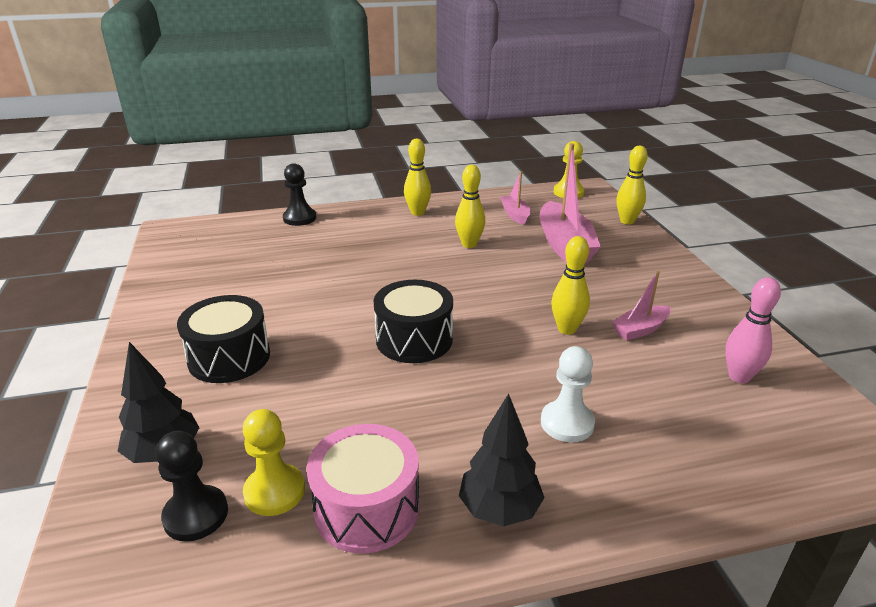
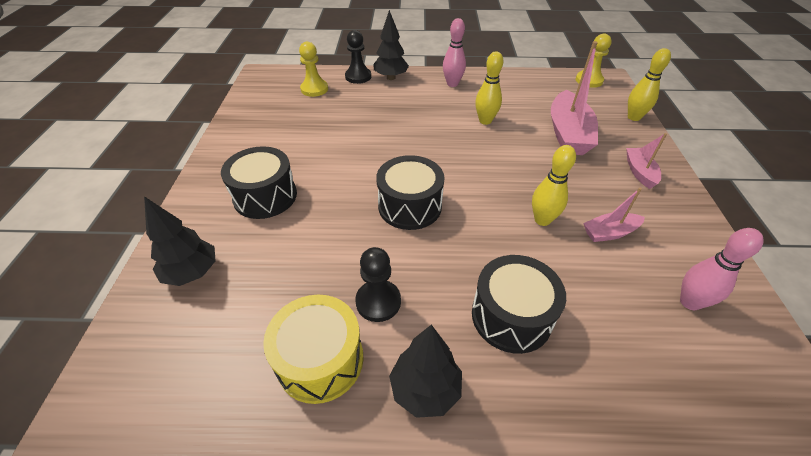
camera: 15 degrees right, 15 degrees up
black pawn [155,431,228,542] -> black pawn moved to [355,247,401,322]
yellow pawn [243,409,305,516] -> yellow pawn moved to [299,42,328,97]
pink drum [307,424,420,554] -> yellow drum [263,295,363,404]
yellow bowling pin [404,139,431,216] -> pink bowling pin [443,18,466,87]
pink boat [500,171,531,225] -> pink boat moved to [626,133,667,189]
white pawn [541,346,595,442] -> black drum [472,255,566,354]
none -> black tree [373,10,409,80]

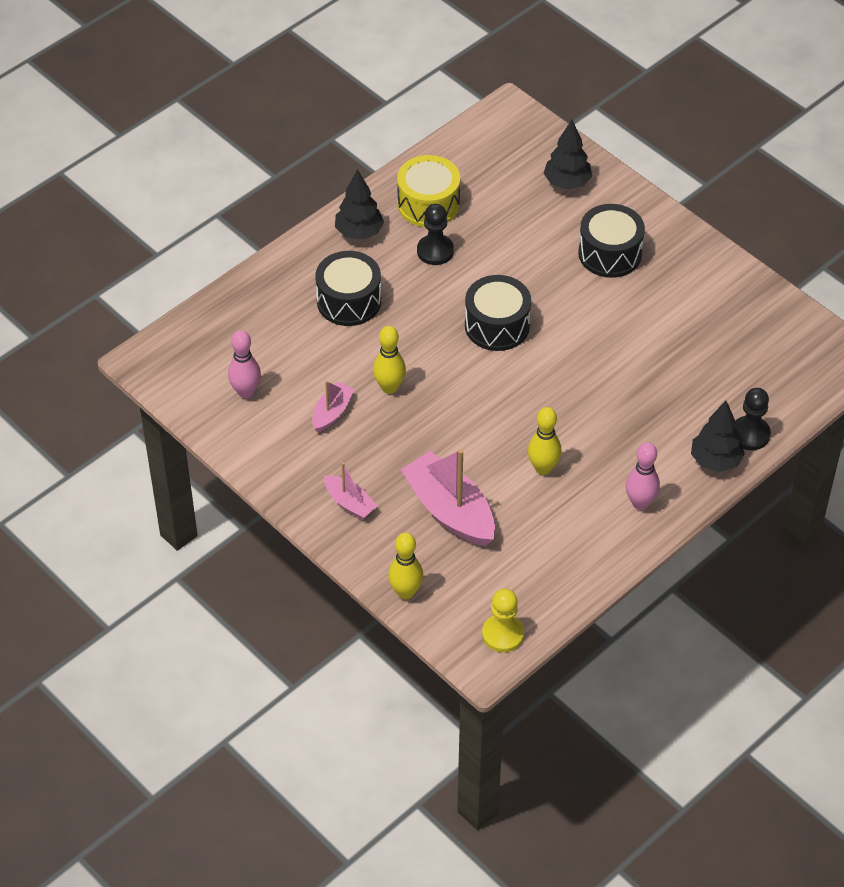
camera: 135 degrees right, 5 degrees up
yellow pawn [299,42,328,97] -> none

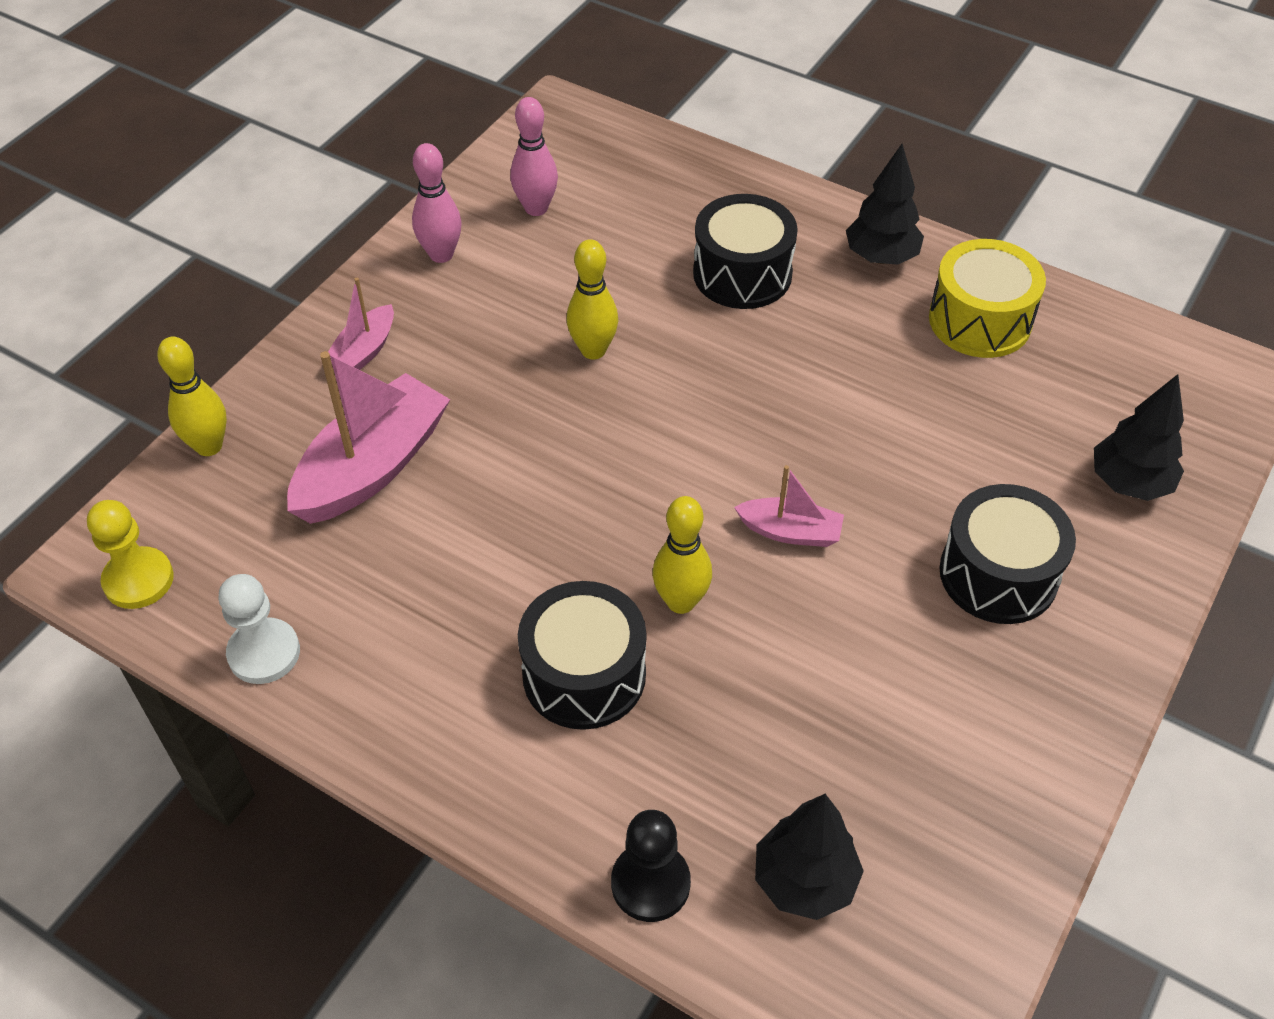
camera: 75 degrees right, 0 degrees up
pink boat [312,380,354,432] -> pink boat moved to [734,465,844,547]
black pawn [417,204,454,265] -> none
black drum [465,275,531,351] -> black drum moved to [518,581,646,730]
yellow bowling pin [528,407,561,475] -> yellow bowling pin moved to [653,496,712,614]
pink bowling pin [626,442,660,510] -> pink bowling pin moved to [412,143,462,263]
black tree [691,401,745,472] -> black tree moved to [755,794,864,920]
none -> white pawn [219,574,300,684]

